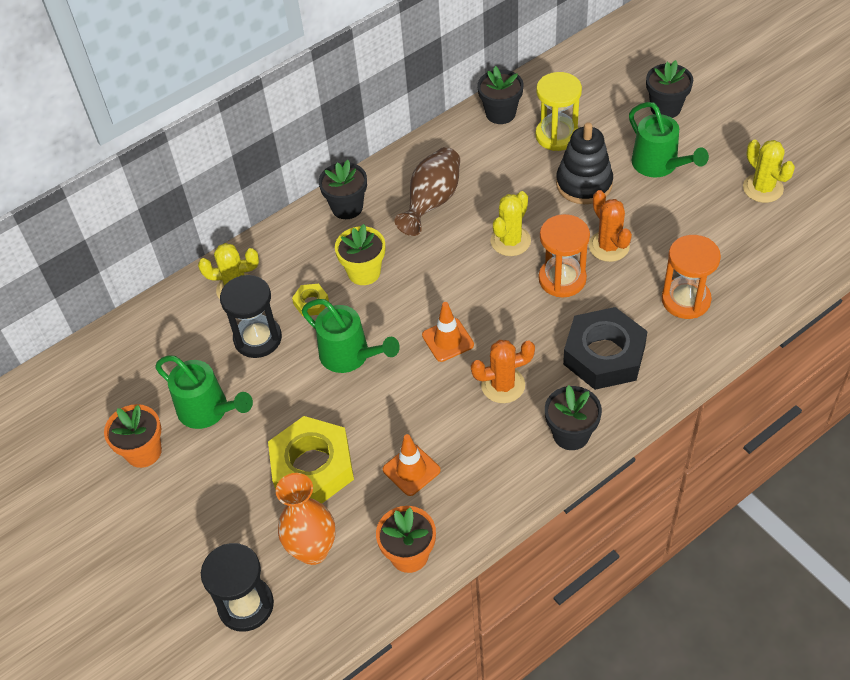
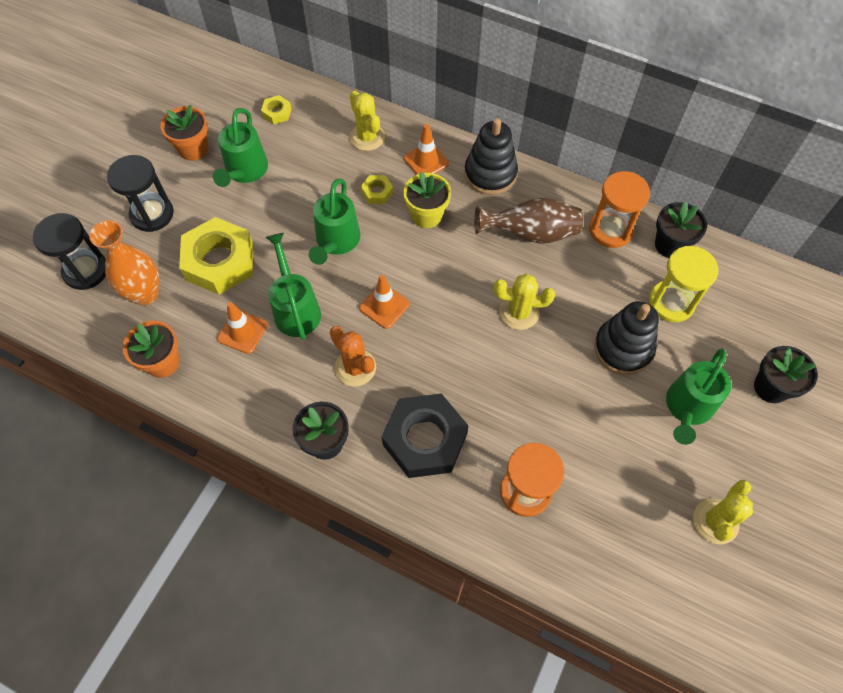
camera: 60 degrees right, 10 degrees up
black hourglass [220,275,282,358] -> black hourglass moved to [107,155,174,232]
black flower pot [319,160,367,219] -> black stacking toy [464,118,518,195]
orange hourglass [539,214,590,297] -> orange hourglass moved to [589,171,650,248]
orange cactus [589,190,632,262] -> none
none -> yellow nut [261,95,292,125]
none -> green watering can [265,233,321,340]
none -> orange traffic cone [404,124,449,175]

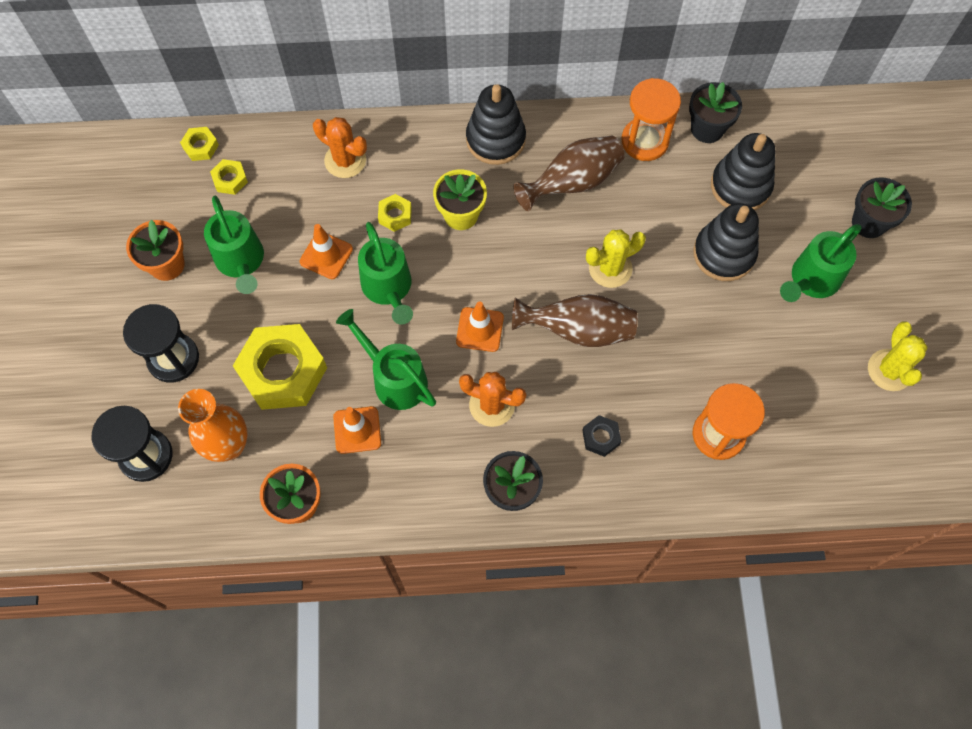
camera: 30 degrees left, 5 degrees up
yellow cactus [349,91,385,151] -> orange cactus [313,117,367,178]
black nut [382,393,469,478] -> black nut [582,415,621,457], size x0.44
orange traffic cone [404,124,449,175] -> orange traffic cone moved to [300,224,353,279]
yellow hourglass [649,246,718,322] -> black stacking toy [711,133,776,210]
green watering can [666,348,731,445] -> green watering can turned 45 degrees clockwise [780,224,862,302]
none -> yellow nut [180,127,219,161]
none -> brown vase [512,294,638,347]

